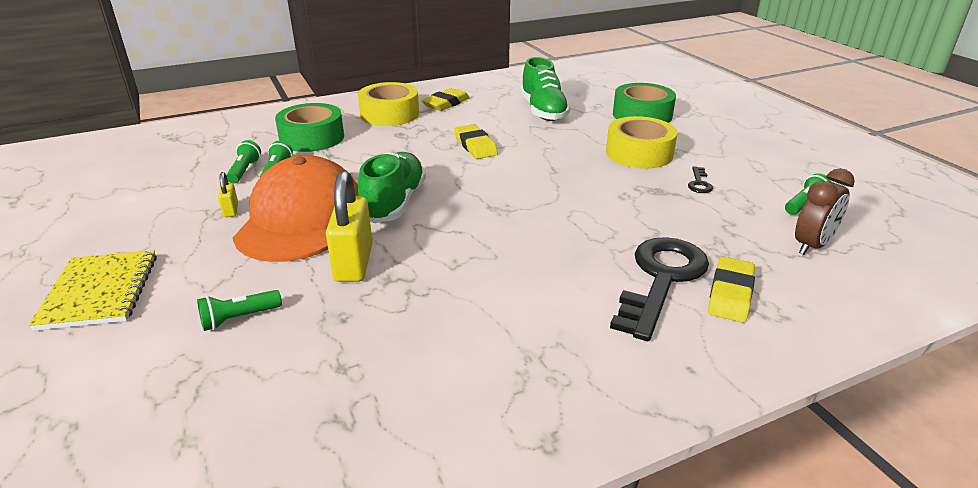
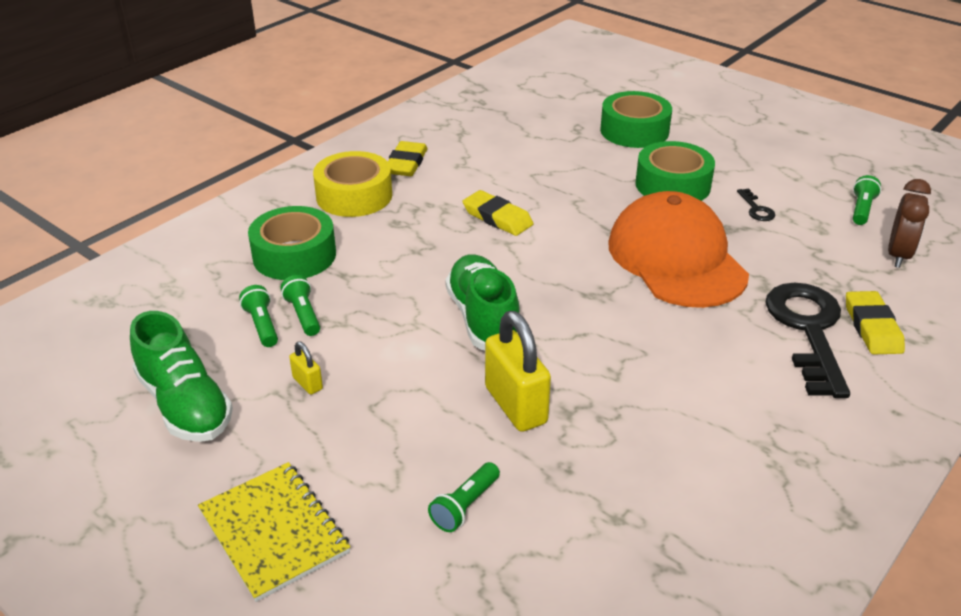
camera: 25 degrees left, 5 degrees up
orange cap [233,155,358,262] -> orange cap moved to [608,191,749,308]
green shoe [521,57,570,121] -> green shoe moved to [130,311,233,442]
yellow tape [606,116,677,169] -> green tape [635,141,715,201]

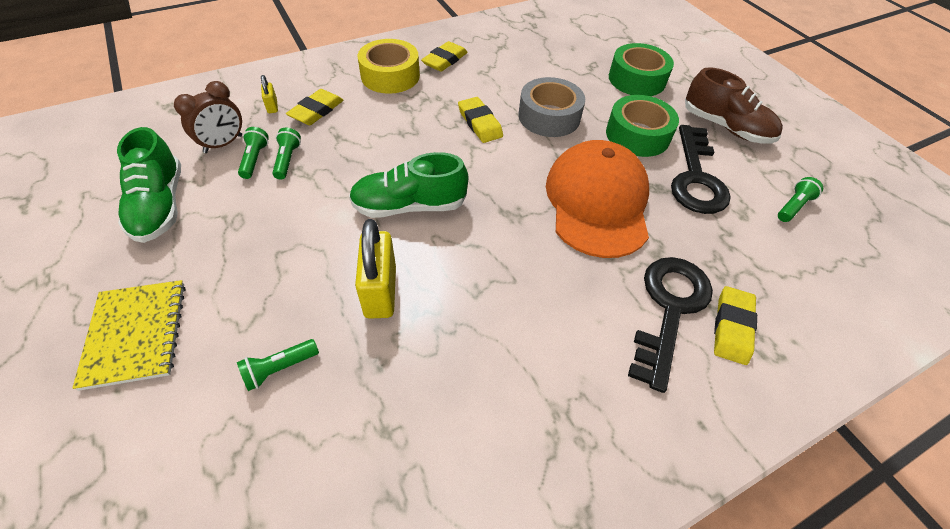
camera: 20 degrees right, 15 degrees up
green tape [248,206,336,280] -> yellow eraser [286,89,344,125]
yellow padlock [289,341,323,395] -> yellow padlock moved to [261,75,278,113]
green shoe [445,254,519,350] -> green shoe turned 105 degrees counterclockwise [349,152,468,218]
black key [737,189,775,221] -> black key [671,125,731,214], size x2.46
brown clock [888,179,931,268] -> brown clock moved to [174,81,242,153]
none -> grey tape [518,77,585,137]
none -> brown shoe [685,67,783,144]

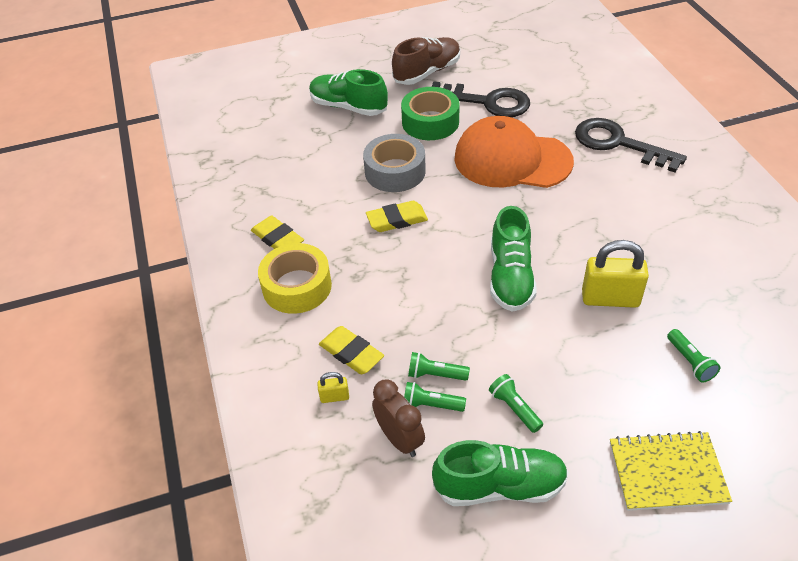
camera: 75 degrees left, 5 degrees down
green tape [609,43,674,96] -> green shoe [309,69,388,116]
yellow eraser [714,286,757,365] -> none
green flashlight [778,177,823,222] -> green flashlight moved to [489,374,543,433]

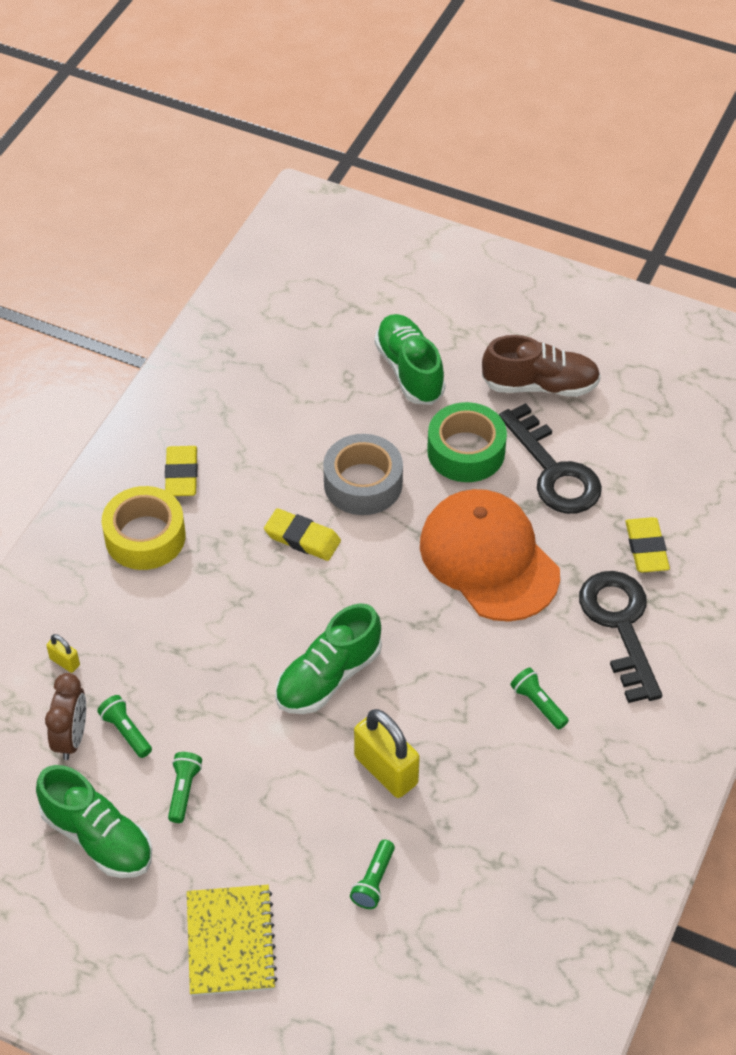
camera: 40 degrees right, 5 degrees up
yellow eraser [319,326,384,374] -> yellow eraser moved to [626,517,670,573]
green flashlight [408,352,470,381] -> green flashlight moved to [510,668,569,729]
yellow notebook [610,431,732,511] -> yellow notebook turned 45 degrees clockwise [187,885,277,996]

